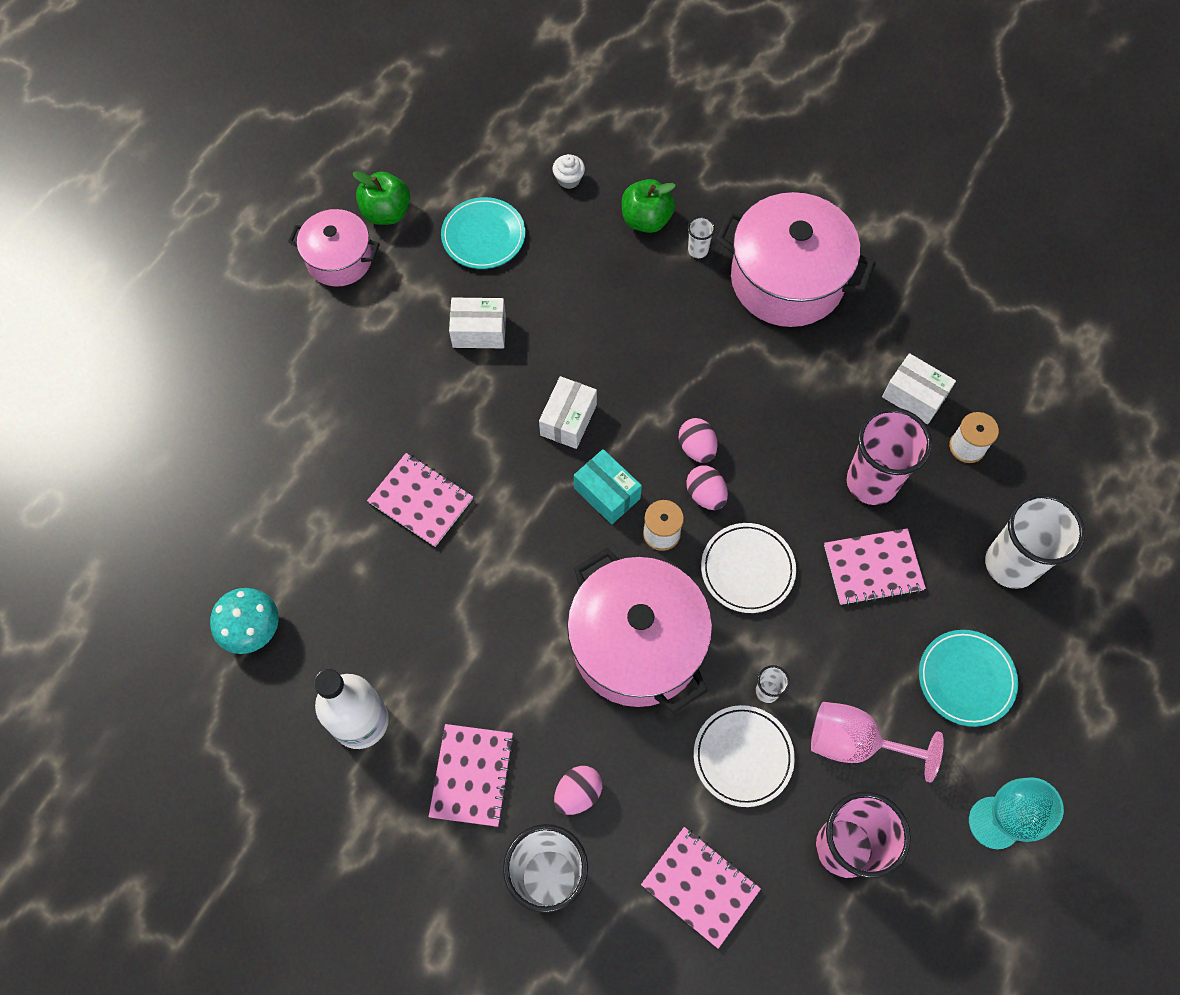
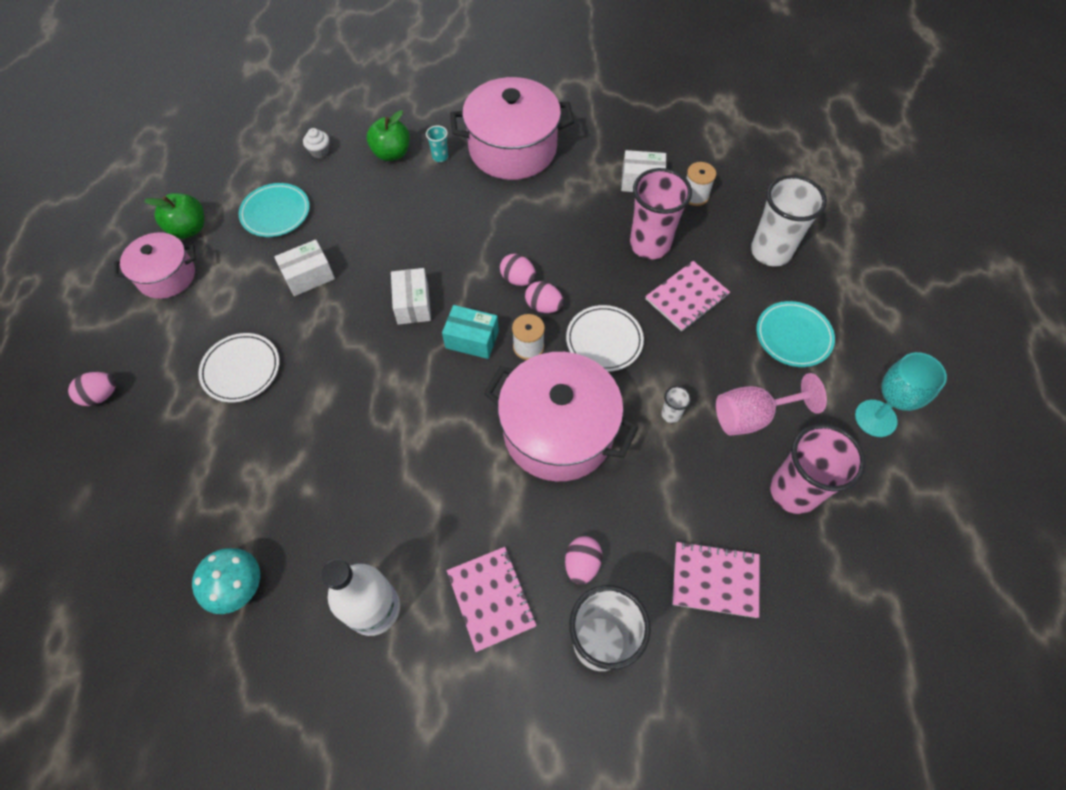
camera: 30 degrees left, 5 degrees down
pink notebook [367,453,473,547] -> none
white cup [688,216,715,258] -> turquoise cup [426,125,448,162]
white plate [694,705,795,807] -> white plate moved to [198,333,279,402]
none -> pink egg [68,372,116,406]

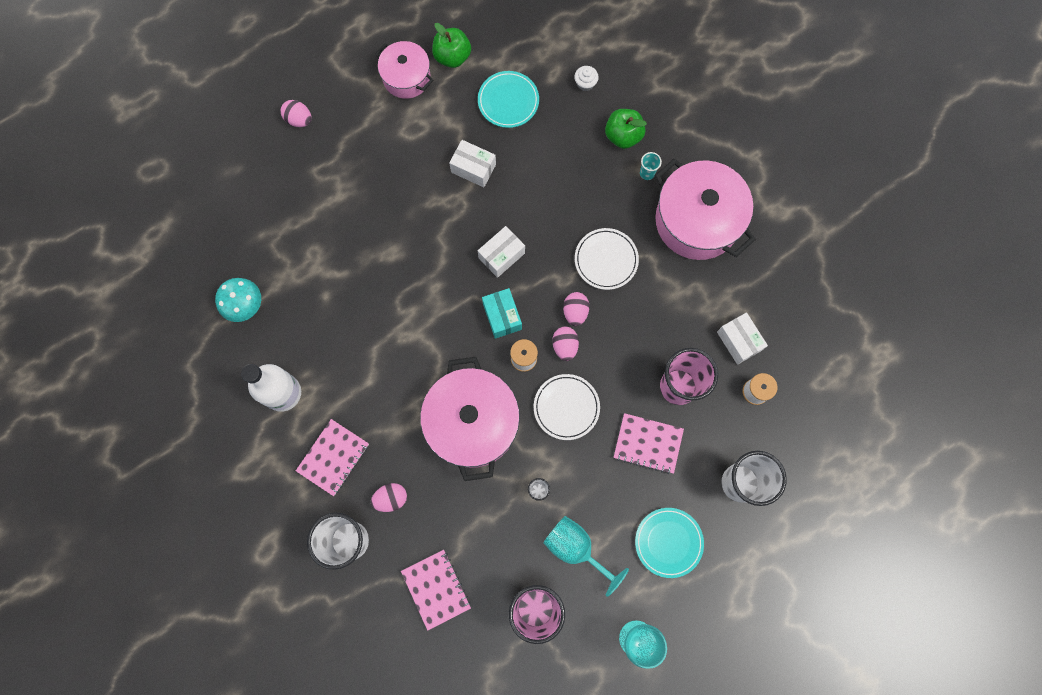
camera: 55 degrees right, 15 degrees up
white plate [198,333,279,402] -> white plate moved to [575,228,639,290]
pink goblet [716,373,827,435] -> turquoise goblet [543,516,629,597]

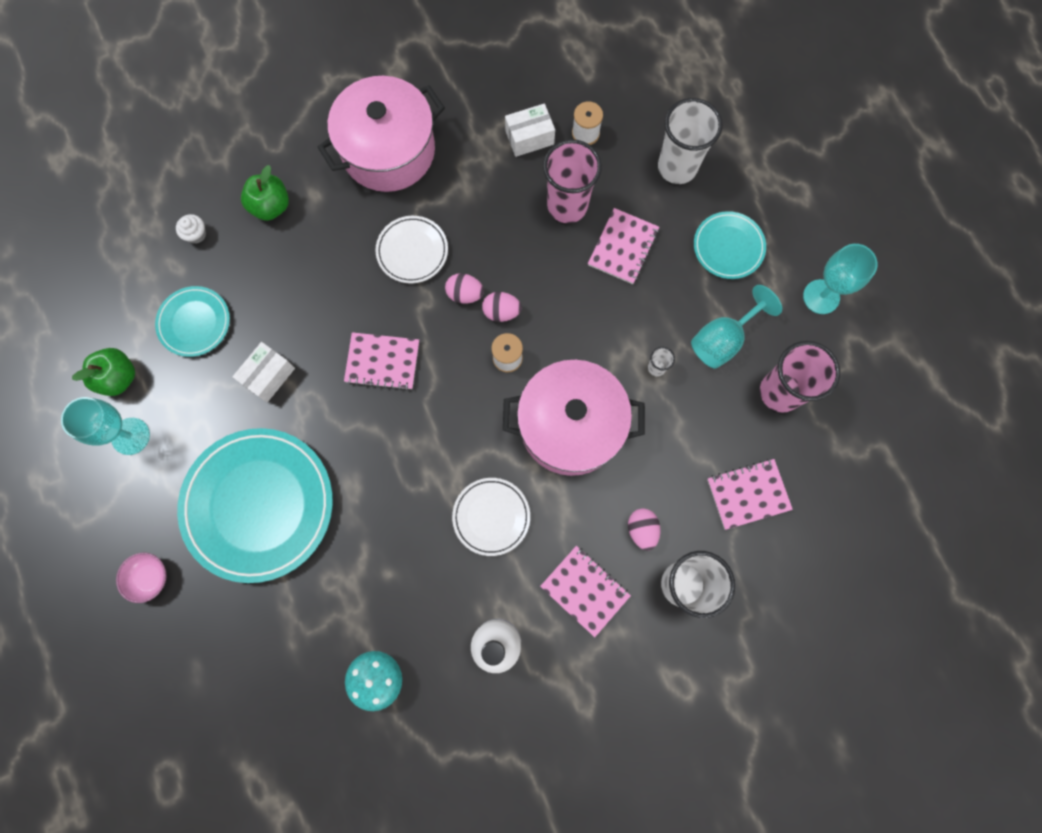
camera: 80 degrees left, 0 degrees up
pink egg [281,100,312,127] -> pink bowl [116,553,167,603]
pink pot [375,41,433,99] -> turquoise goblet [61,397,150,455]
white box [478,226,525,278] -> pink notebook [344,332,419,390]
turquoise box [482,288,522,339] -> none
white plate [534,374,600,440] -> white plate moved to [452,478,530,556]
turquoise cup [640,152,662,180] -> none
none -> turquoise plate [177,428,333,583]

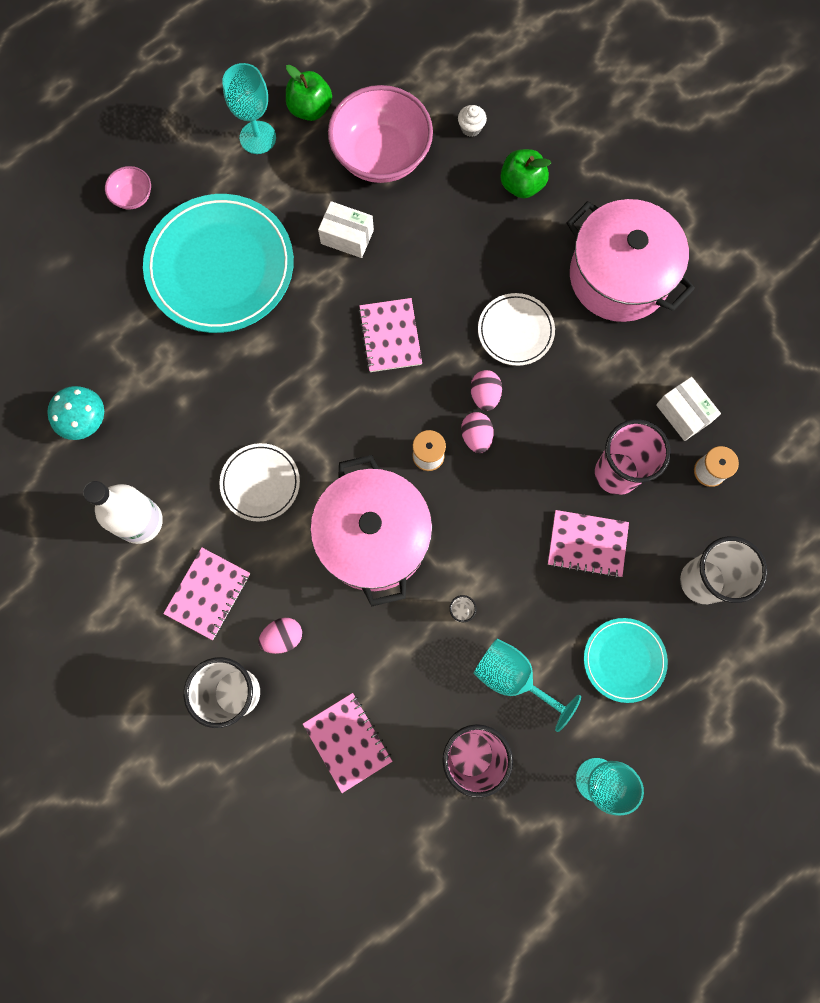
camera: 75 degrees right, 0 degrees up
turquoise plate [155,286,230,357] -> pink bowl [328,85,433,183]

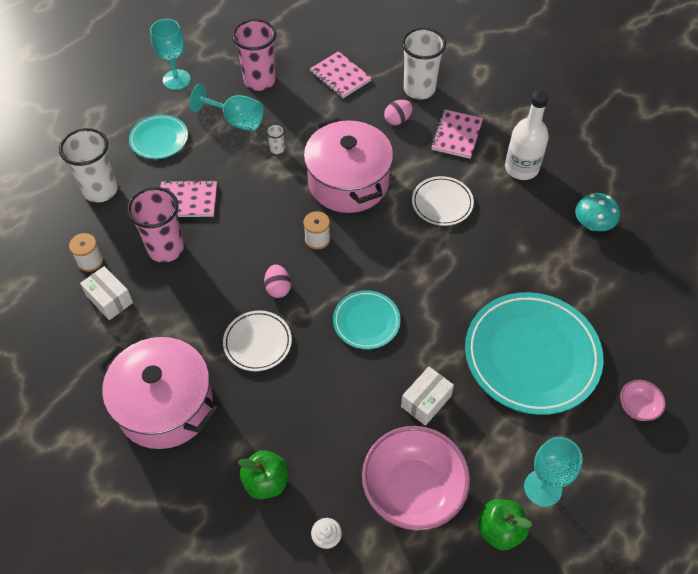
camera: 170 degrees right, 20 degrees down
white box [318,201,374,258] -> white box turned 60 degrees counterclockwise [401,367,454,426]
pink notebook [358,298,422,372] -> turquoise plate [333,290,401,349]
pink egg [461,412,494,453] -> none

